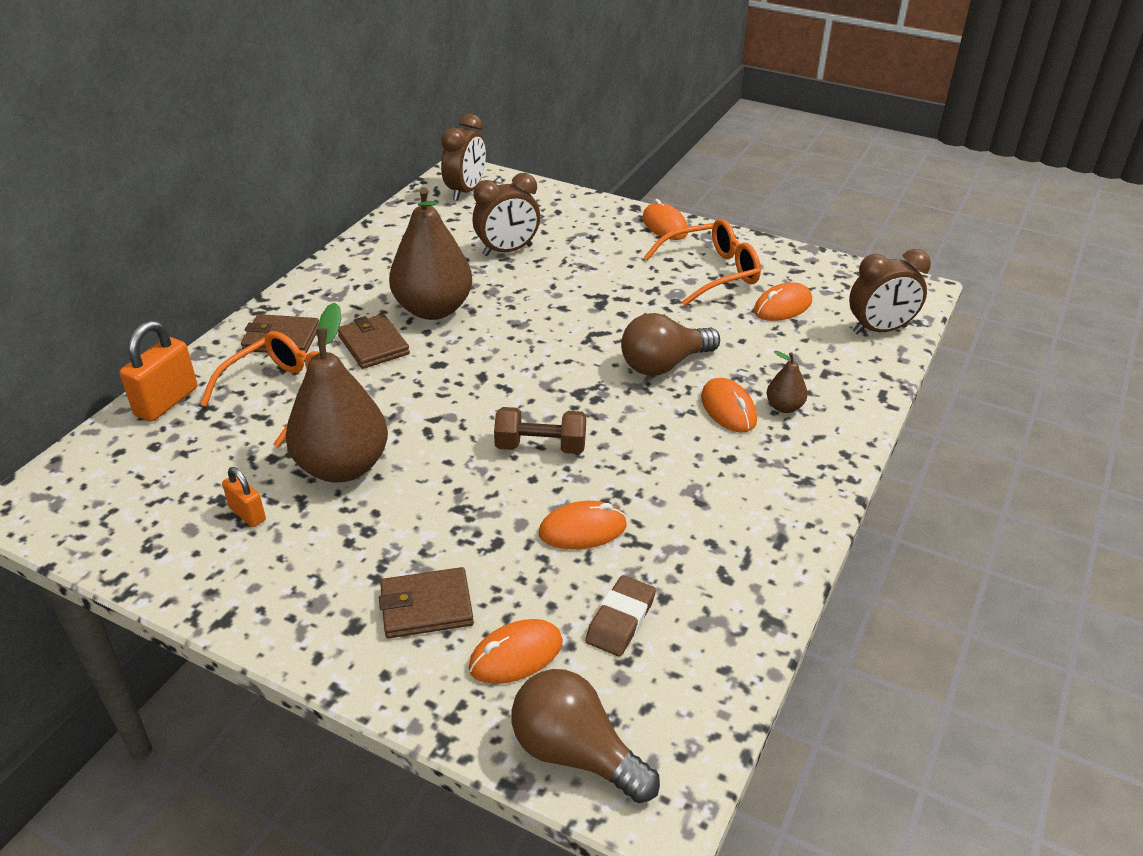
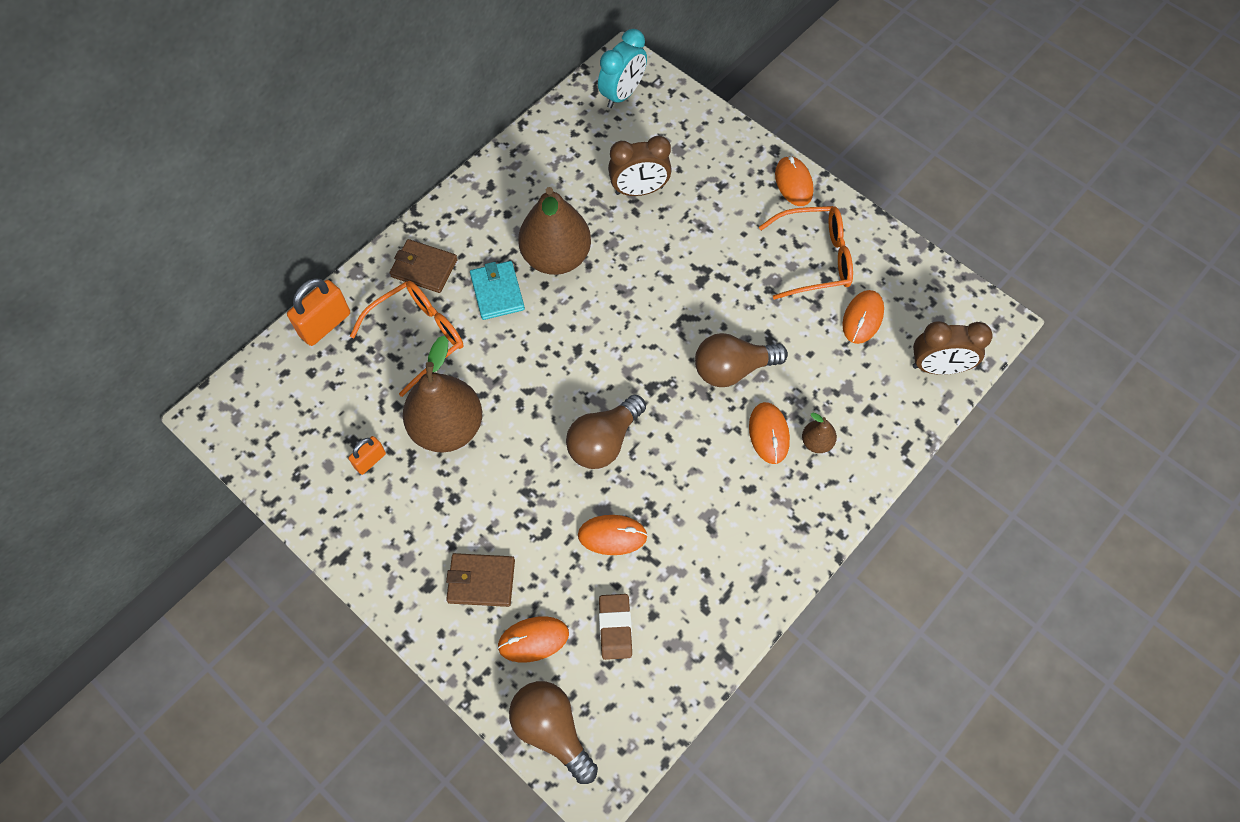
camera: 15 degrees right, 25 degrees up
orange padlock [222,467,266,527] -> orange padlock turned 75 degrees clockwise [348,436,386,475]
brown wallet [338,314,410,369] -> turquoise wallet [470,261,525,320]
brown clock [441,114,486,201] -> turquoise clock [598,29,647,108]
brown dumbbell [494,407,586,454] -> brown light bulb [566,394,646,469]
brown eraser [585,575,656,657] -> brown eraser turned 45 degrees counterclockwise [599,594,632,660]
orange mouse [754,282,812,321] -> orange mouse turned 45 degrees counterclockwise [842,290,884,344]

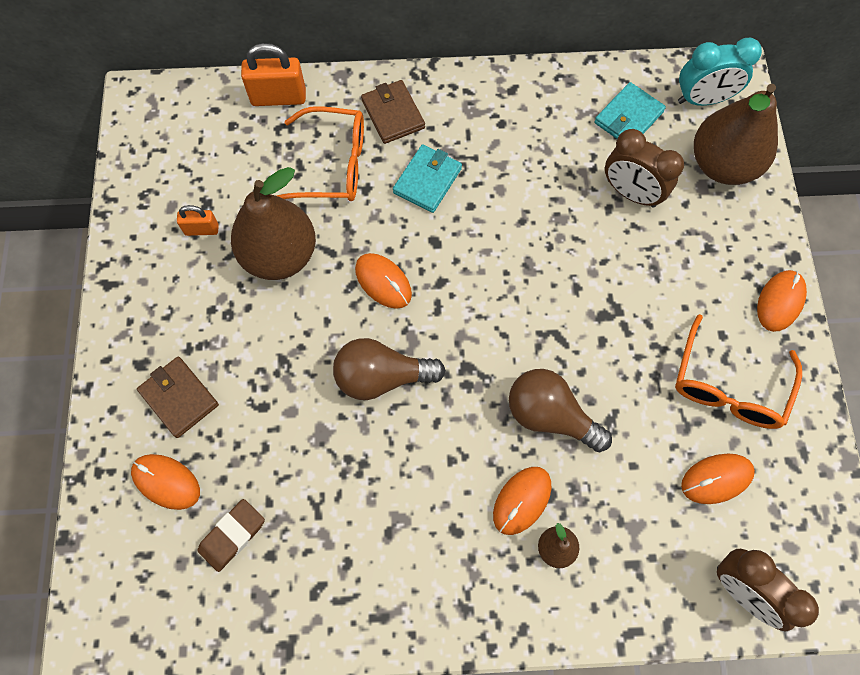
camera: 45 degrees right, 5 degrees up
brown light bulb [509,681,598,784] -> none
brown pear [518,187,591,275] -> brown pear moved to [694,84,778,185]
orange mouse [578,515,648,555] -> orange mouse moved to [355,253,412,309]
orange glasses [759,206,853,300] -> orange glasses turned 75 degrees clockwise [675,314,802,429]
none -> turquoise wallet [594,82,666,139]

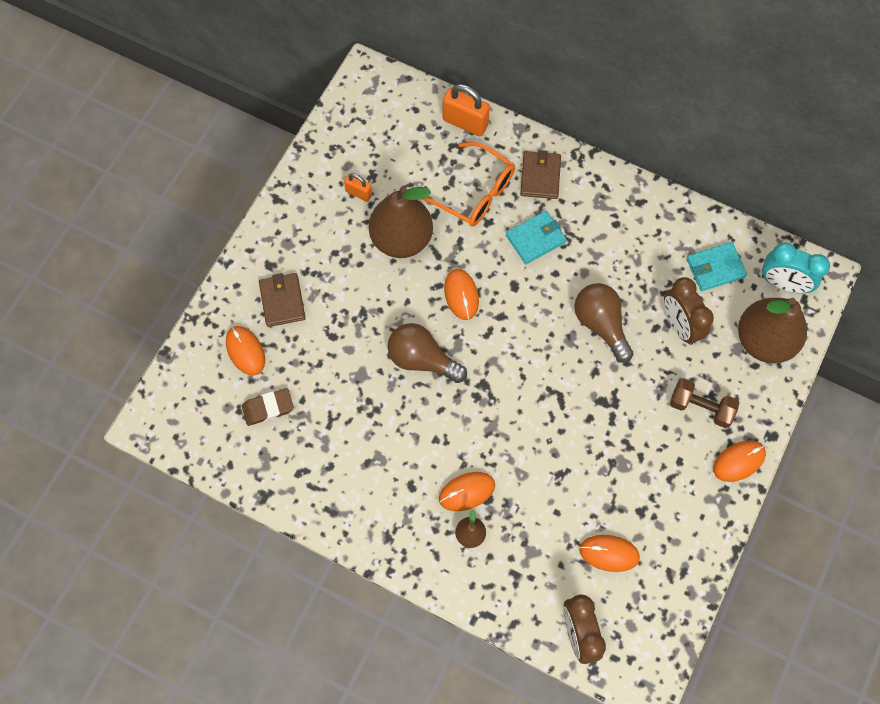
camera: 30 degrees right, 0 degrees up
brown light bulb [509,369,612,452] -> brown light bulb moved to [574,283,633,363]
orange glasses [675,314,802,429] -> none
none -> brown dumbbell [670,378,739,428]

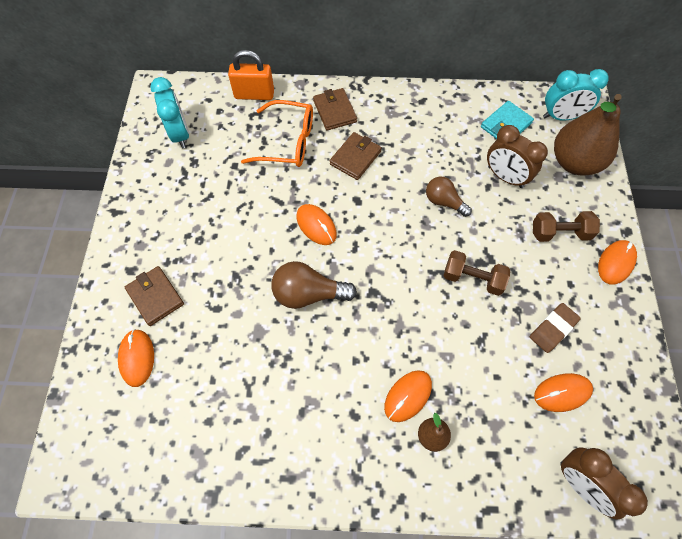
camera: 25 degrees left, 5 degrees down
orange mouse [226,326,265,376] -> orange mouse turned 45 degrees clockwise [118,329,154,387]
brown eraser [242,388,294,426] -> brown eraser moved to [530,303,581,353]
orange padlock [344,173,372,202] -> none
brown pear [369,187,433,258] -> none
turquoise wallet [506,211,567,264] -> brown wallet [330,132,382,180]
brown light bulb [574,283,633,363] -> brown light bulb [426,177,472,217], size x0.67
none -> turquoise clock [150,77,189,148]
none -> brown dumbbell [443,250,510,296]

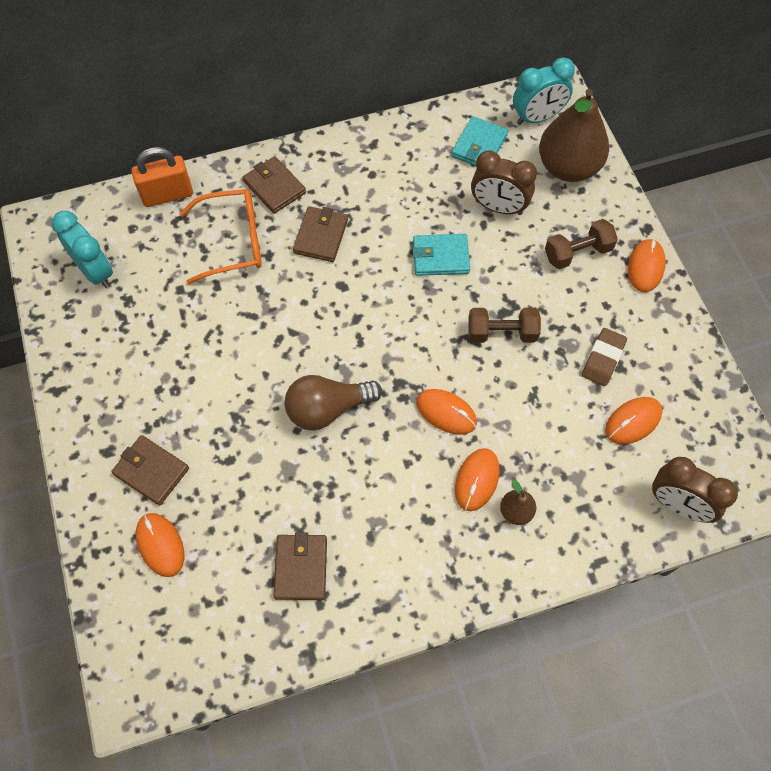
camera: 20 degrees left, 0 degrees up
orange mouse [297,204,337,245] -> orange mouse moved to [416,389,477,435]
brown light bulb [426,177,472,217] -> turquoise wallet [412,234,470,276]
none -> brown wallet [274,532,327,600]

